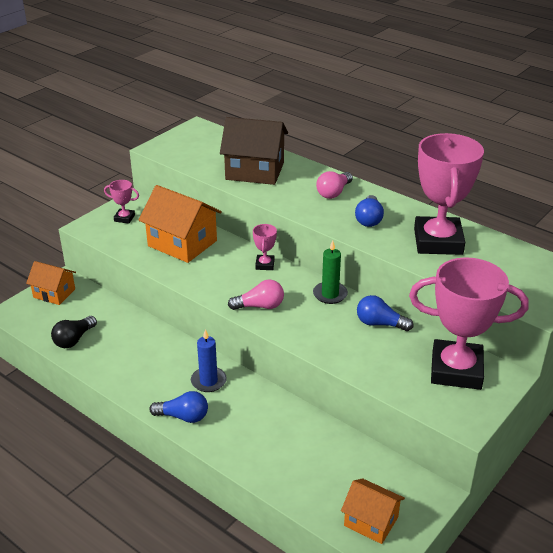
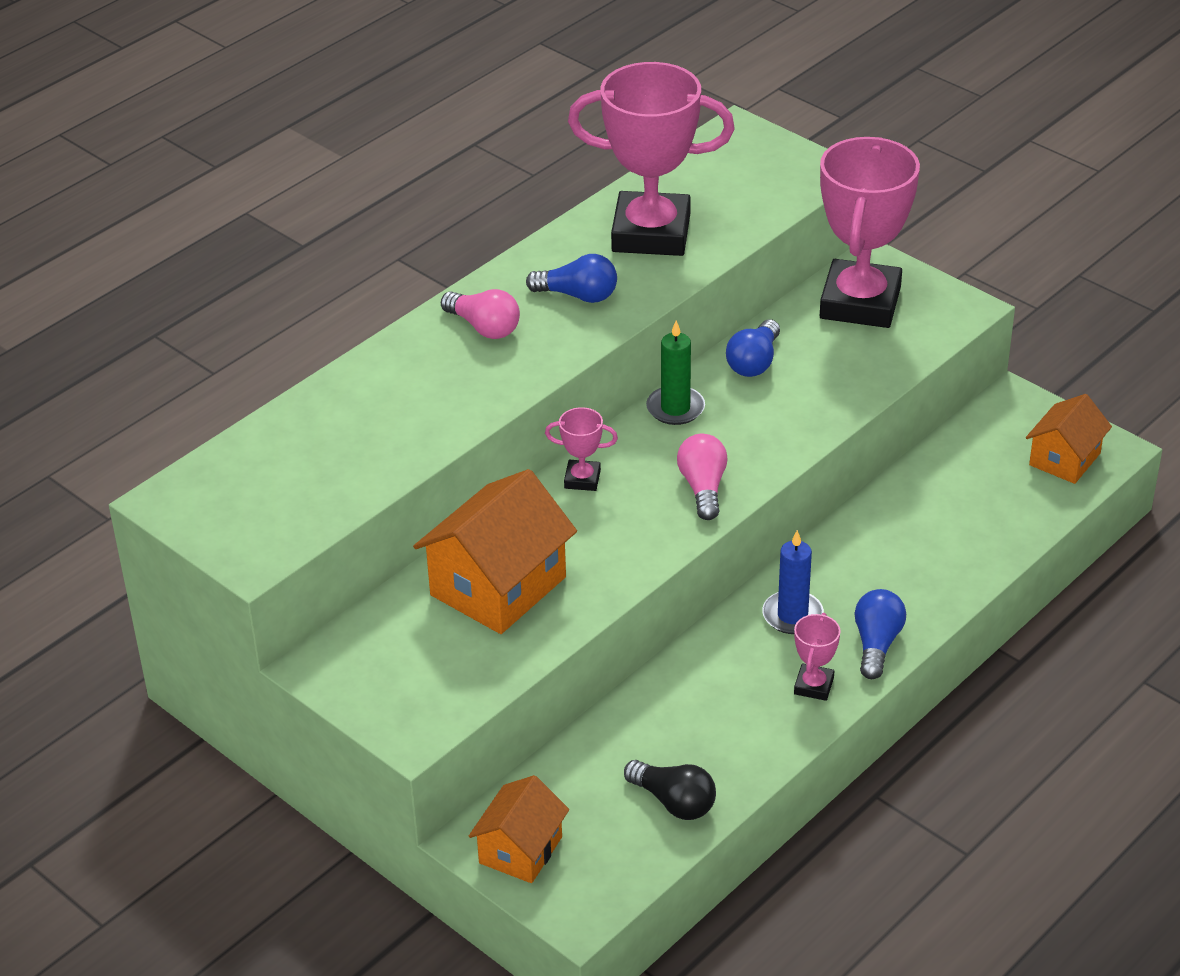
camera: 85 degrees left, 5 degrees up
pink trophy [104,180,139,224] -> pink trophy moved to [794,613,841,701]
brown house [220,117,288,185] -> none

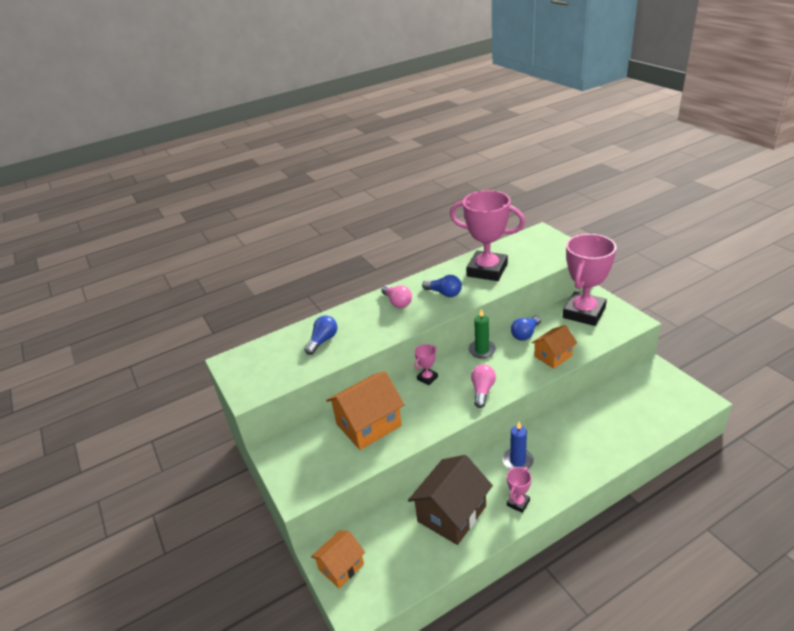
camera: 20 degrees right, 5 degrees down
pink trophy [545,407,618,491] -> pink trophy turned 75 degrees counterclockwise [414,344,438,385]
black light bulb [624,760,716,820] -> none
blue light bulb [854,589,906,679] -> blue light bulb moved to [304,316,337,355]
orange house [1026,394,1112,484] -> orange house moved to [532,325,577,369]
none -> brown house [408,455,493,545]

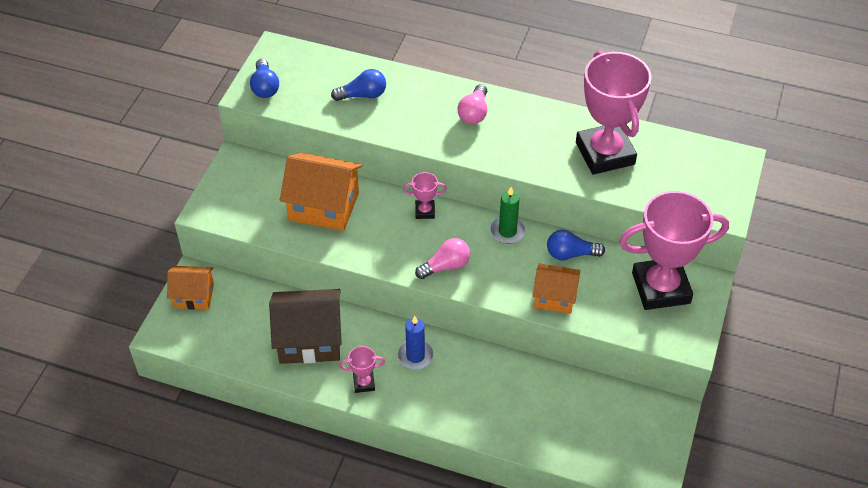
camera: 45 degrees right, 15 degrees up
blue light bulb [422,275,462,297] -> blue light bulb moved to [250,59,279,98]

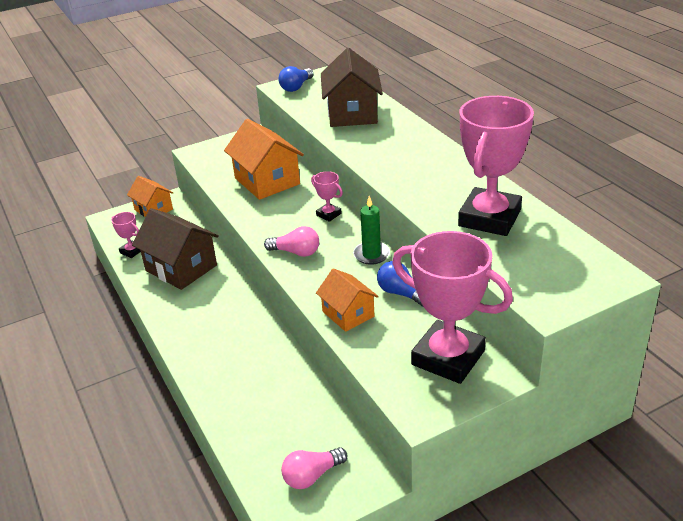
camera: 45 degrees right, 15 degrees down
blue light bulb [331,69,386,101] -> brown house [321,48,383,127]
pink trophy [339,346,385,393] -> pink trophy moved to [111,212,141,258]
blue candle [397,316,434,370] -> none
pink light bulb [458,84,487,124] -> pink light bulb moved to [281,447,347,489]

